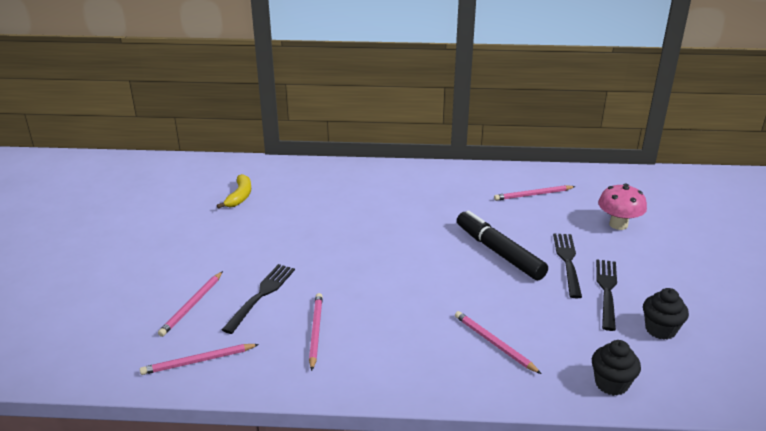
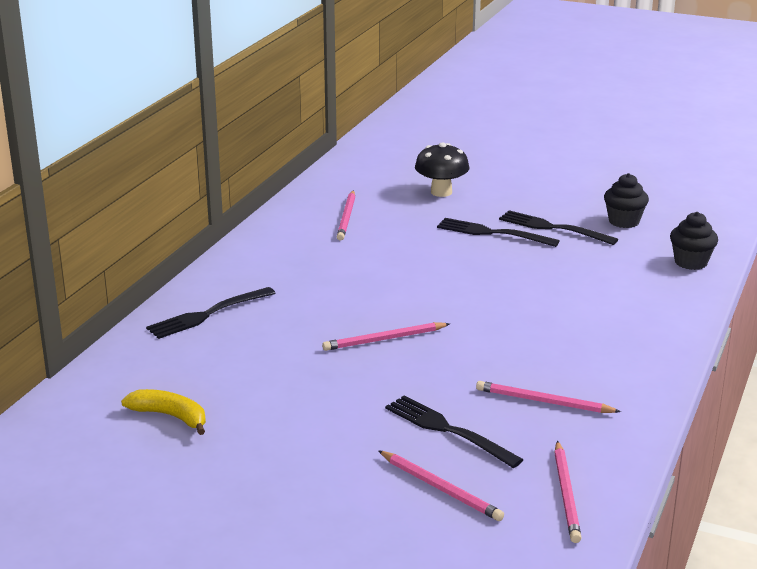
camera: 70 degrees left, 5 degrees down
pink pencil [455,311,541,374] -> pink pencil moved to [322,322,450,351]
black marker [457,210,548,280] -> none
pink mushroom [598,184,647,230] -> black mushroom [415,142,469,197]
none -> black fork [146,287,276,339]

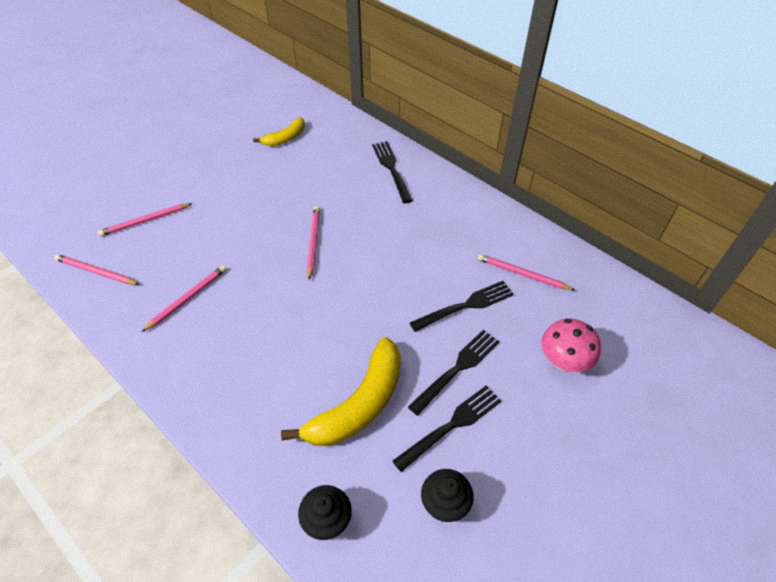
camera: 110 degrees right, 25 degrees up
black fork [385,395,523,468] -> black fork moved to [410,281,514,332]
black mushroom [415,142,469,197] -> pink mushroom [541,319,601,372]
none -> yellow banana [281,337,401,446]

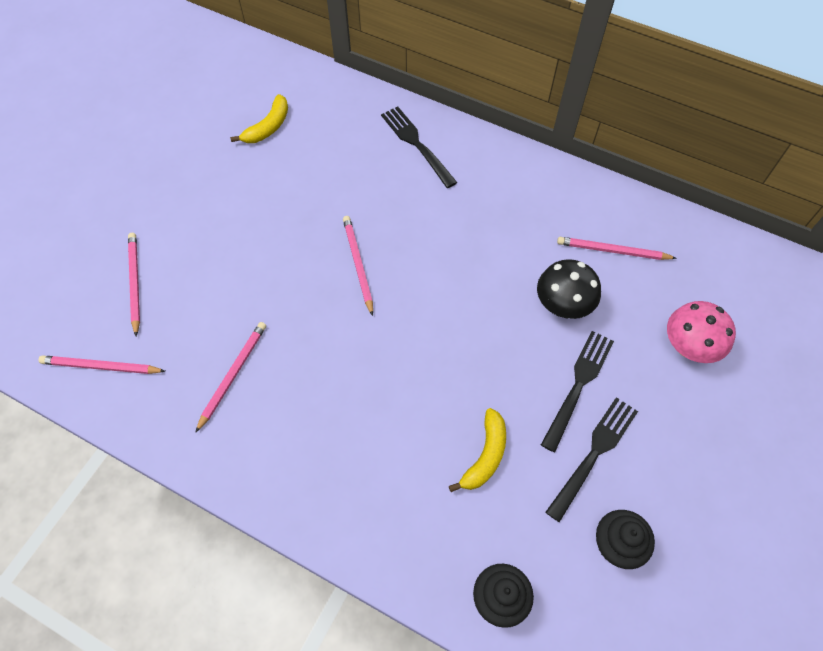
camera: 15 degrees left, 10 degrees up
pink pencil [98,203,193,236] -> pink pencil turned 120 degrees clockwise [128,233,140,336]
yellow banana [281,337,401,446] -> yellow banana [449,408,506,492], size x0.55
black fork [410,281,514,332] -> black mushroom [537,259,601,319]

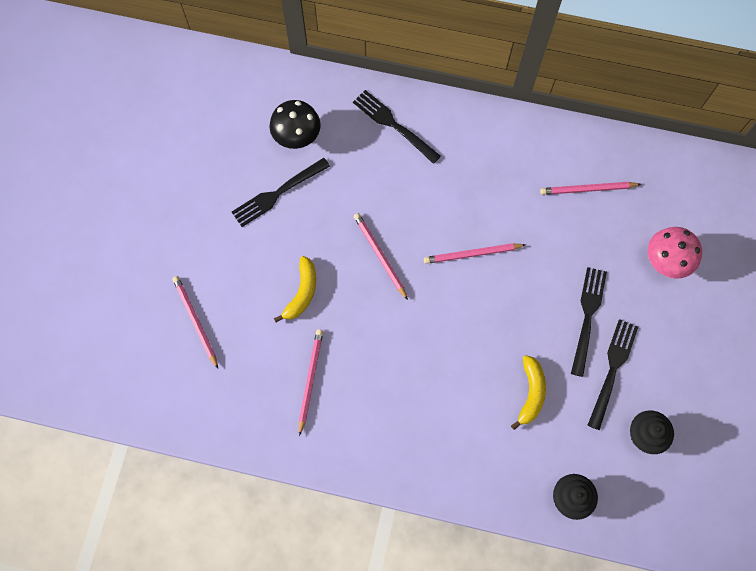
camera: 15 degrees left, 10 degrees up
pink pencil [38,355,165,374] -> pink pencil moved to [424,243,526,264]
yellow banana [230,94,288,143] -> yellow banana moved to [274,256,316,322]
black mushroom [537,259,601,319] -> black mushroom moved to [269,100,321,149]
none -> black fork [232,158,330,227]

